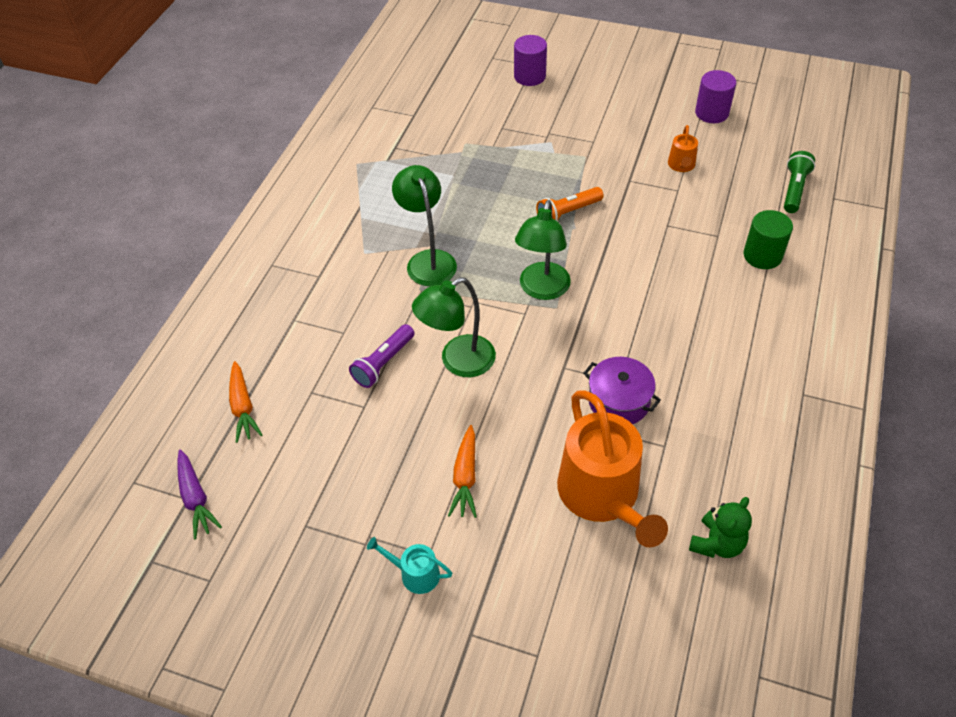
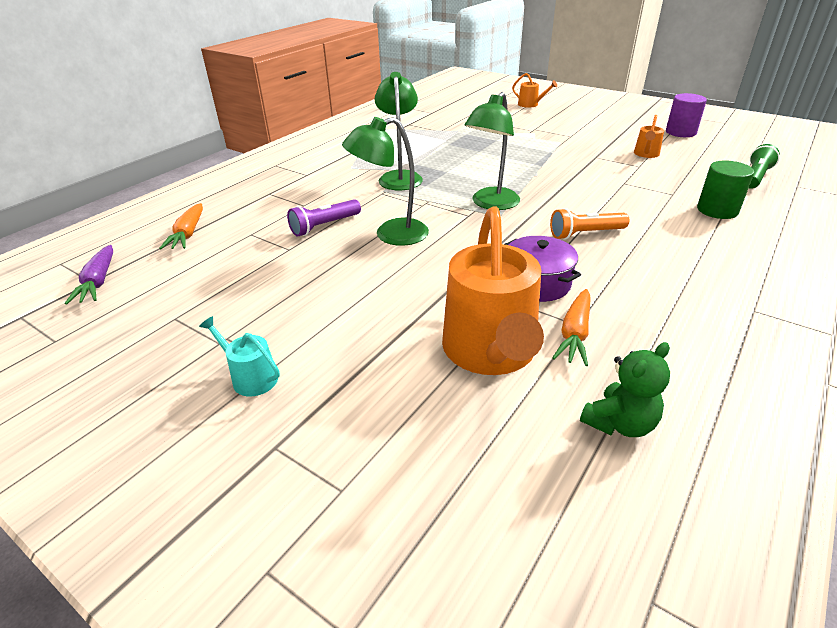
camera: 15 degrees right, 15 degrees down
orange carrot [448,425,477,518] -> orange carrot moved to [552,289,591,366]
purple cylinder [514,35,547,86] -> orange watering can [512,73,557,108]
orange flashlight [536,187,604,221] -> orange flashlight moved to [550,208,629,240]

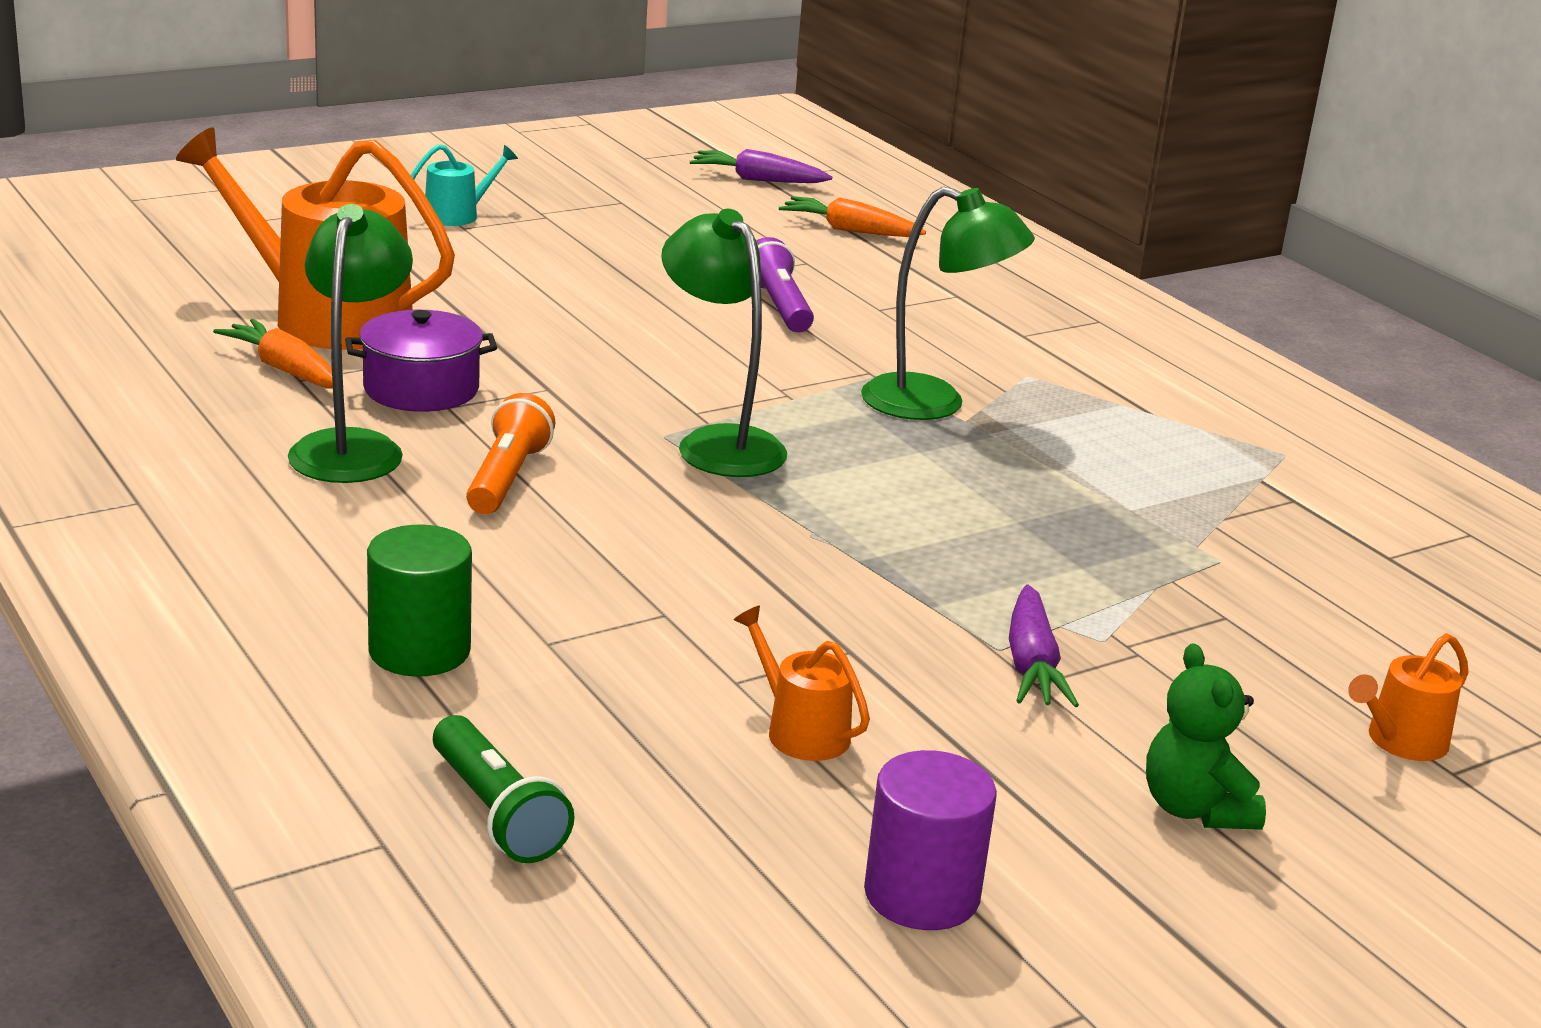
camera: 110 degrees right, 10 degrees down
green lamp [342,117,429,246] -> green lamp moved to [288,204,413,483]
green teddy bear [580,342,670,437] -> green teddy bear moved to [1146,643,1266,830]
none -> purple carrot [1009,584,1079,707]

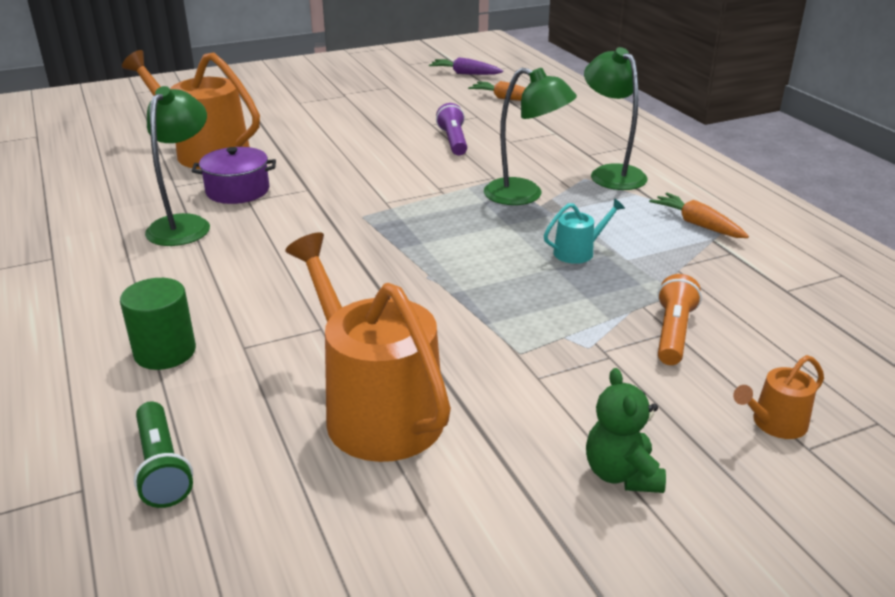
camera: 10 degrees right, 5 degrees up
orange carrot [213,319,333,389] -> orange carrot moved to [649,193,749,238]
turquoise watering can [411,144,518,226] -> turquoise watering can moved to [544,198,625,264]
orange flashlight [466,393,555,514] -> orange flashlight moved to [658,274,702,365]
green lamp [661,209,787,477] -> green lamp moved to [584,47,648,190]
orange watering can [734,606,870,761] -> orange watering can [285,232,451,462], size x2.25
purple cylinder [864,750,997,930] -> none
purple carrot [1009,584,1079,707] -> none

